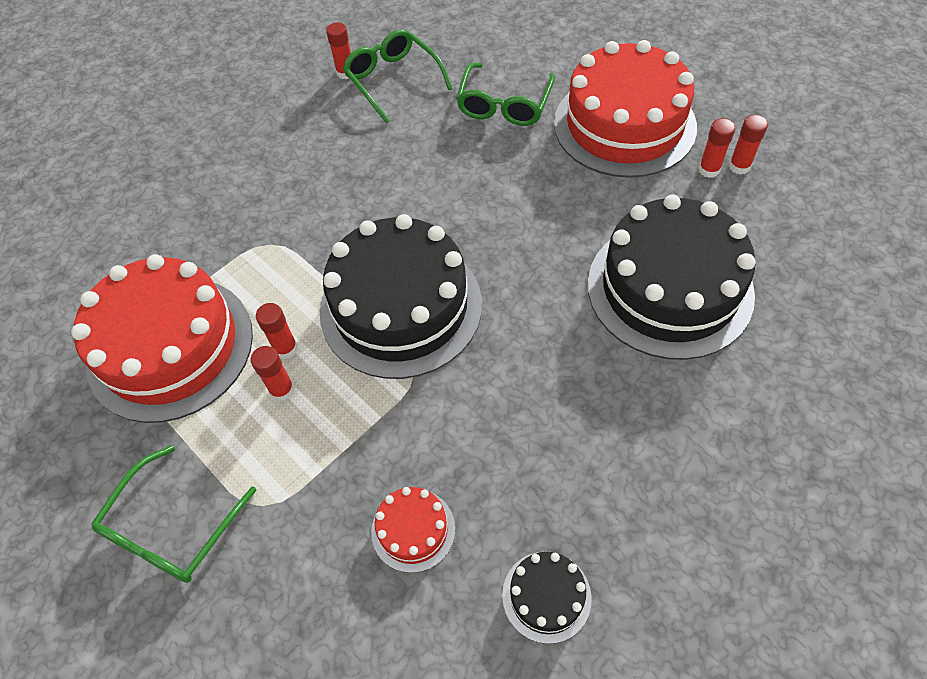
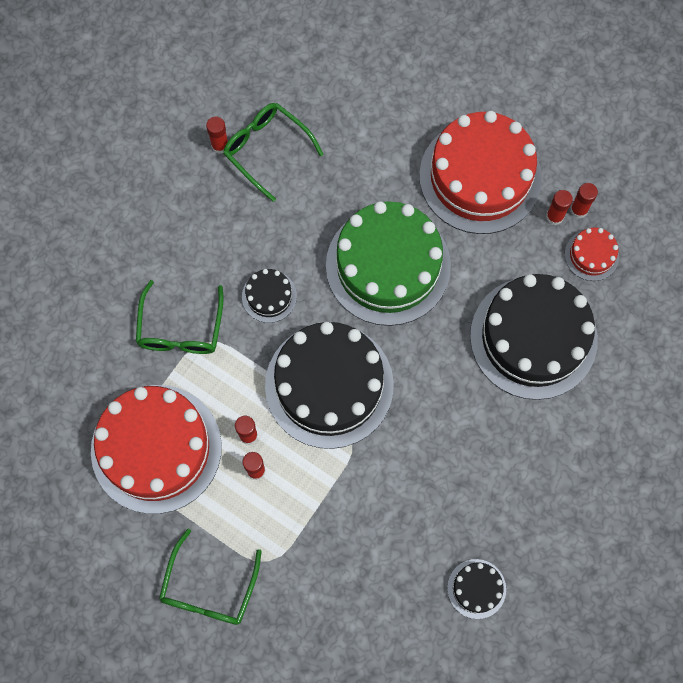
camera: 15 degrees left, 15 degrees up
red cake [371,487,455,573] -> red cake moved to [565,228,619,281]
green glasses [456,63,555,126] -> green glasses moved to [136,280,224,354]
none -> black cake [242,269,297,323]
none -> green cake [326,201,451,326]

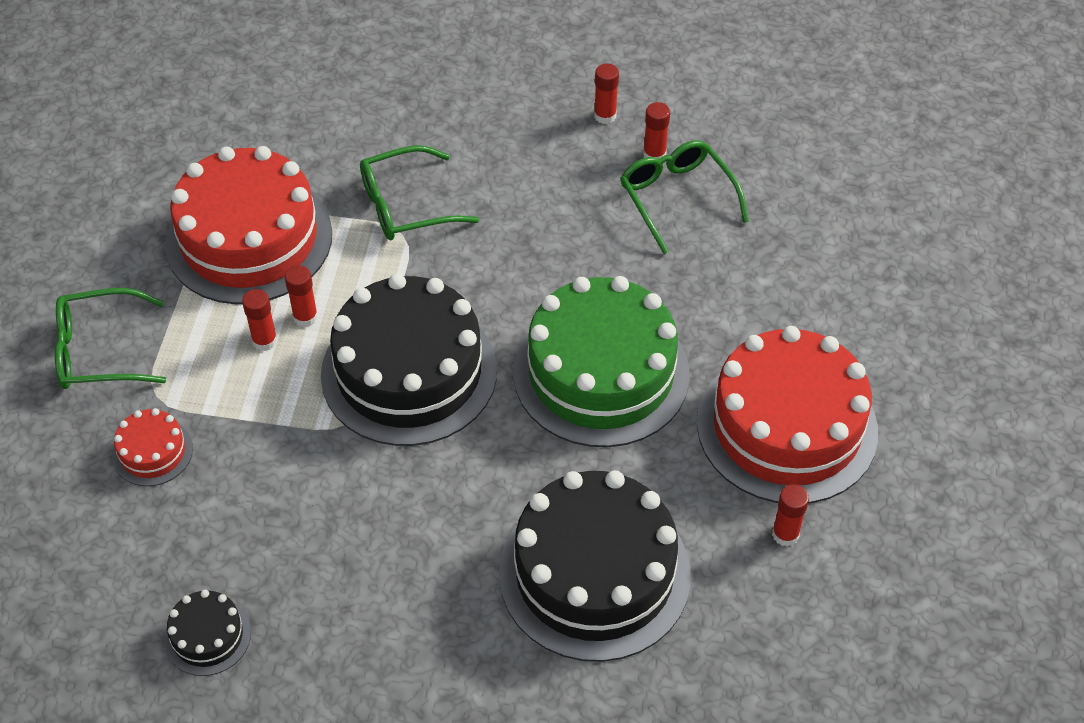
camera: 65 degrees right, 20 degrees down
green glasses [223,103,324,202] -> green glasses turned 45 degrees counterclockwise [620,140,749,254]
black cake [242,269,297,323] -> none
red cake [565,228,619,281] -> red cake moved to [112,408,193,486]
red glue stick [570,183,598,218] -> red glue stick moved to [594,63,619,124]

